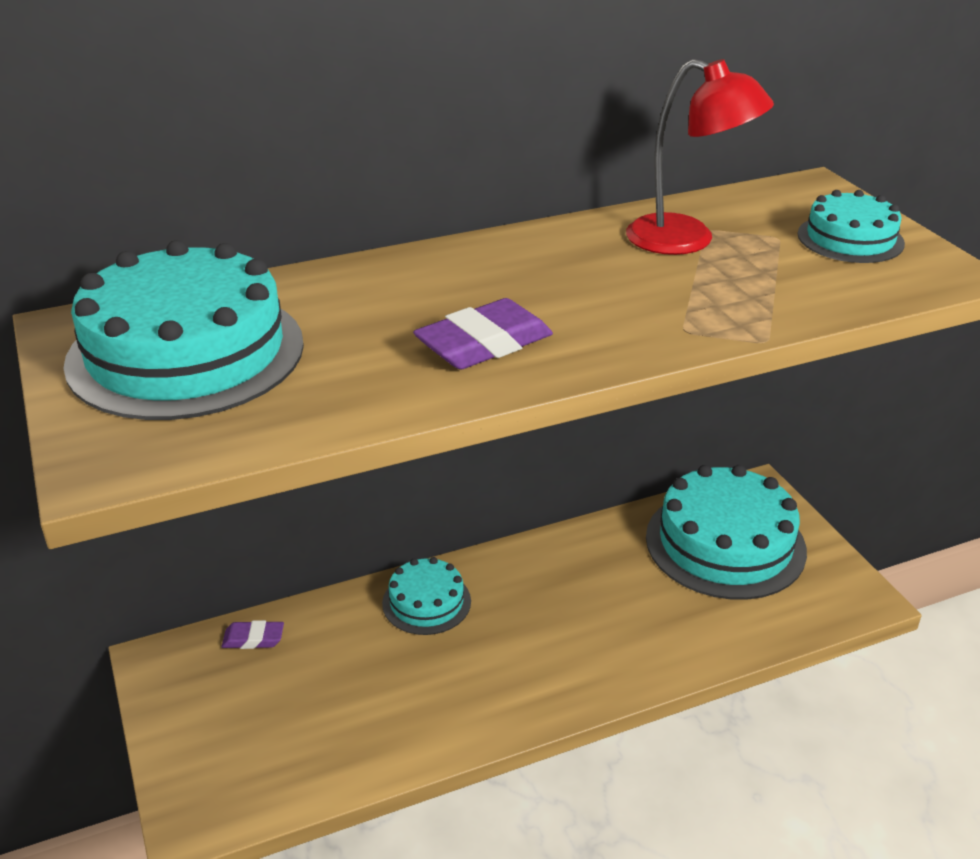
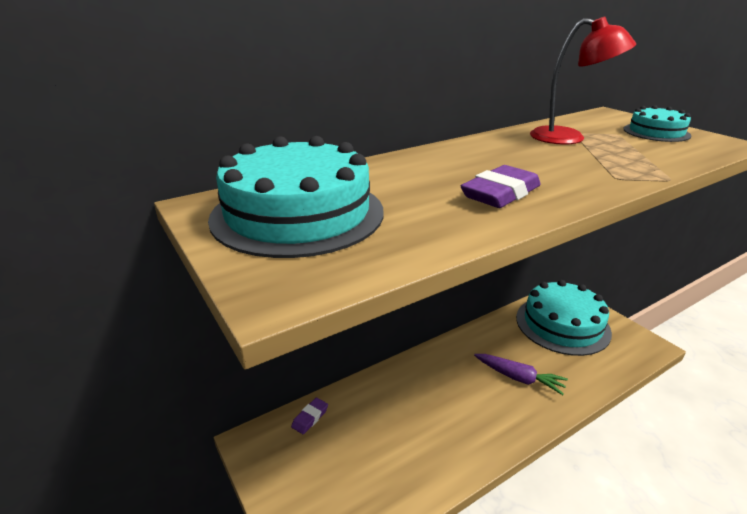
camera: 10 degrees left, 5 degrees down
purple eraser [222,620,284,649] -> purple eraser turned 45 degrees counterclockwise [291,398,328,434]
turquoise cake [382,557,471,635] -> none
none -> purple carrot [474,354,568,395]

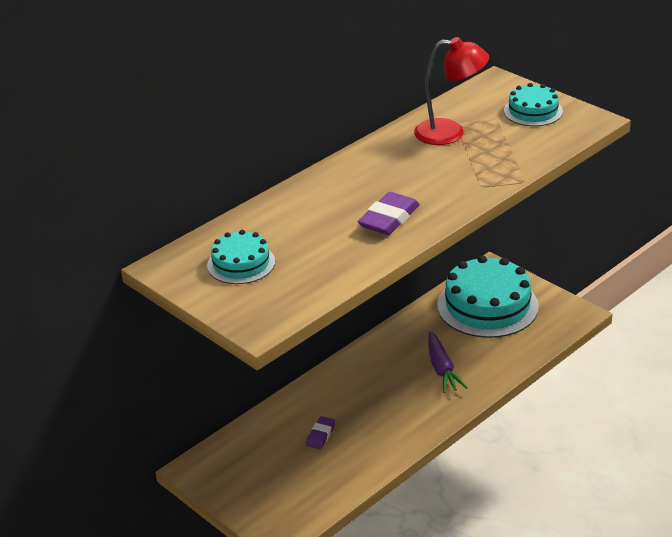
camera: 10 degrees left, 5 degrees up
turquoise cake [208,136,383,258] -> turquoise cake [207,230,275,284], size x0.53
purple eraser [291,398,328,434] -> purple eraser moved to [306,416,335,449]
purple carrot [474,354,568,395] -> purple carrot turned 60 degrees clockwise [428,331,468,393]

